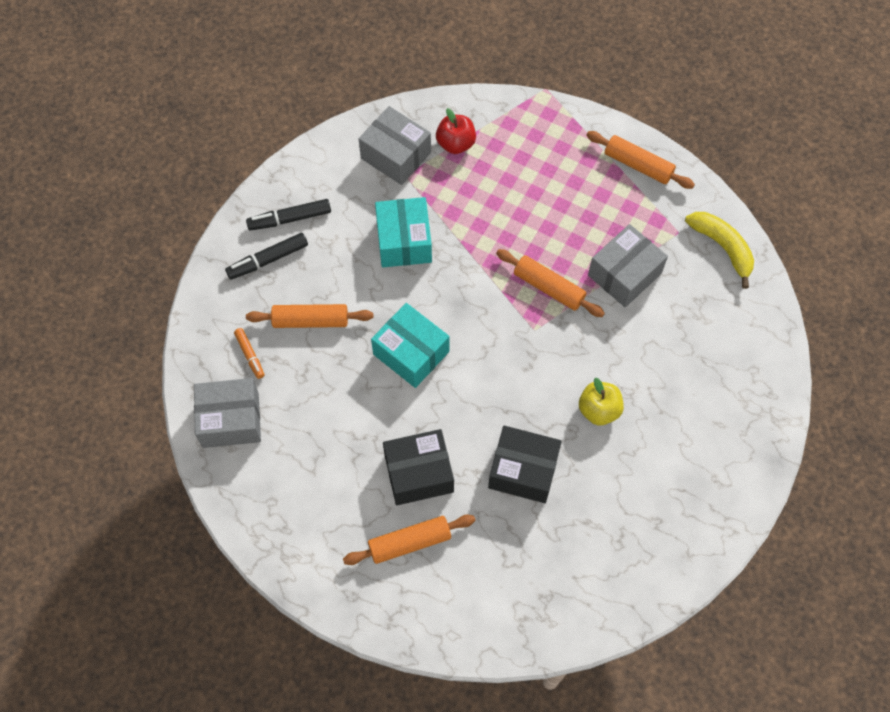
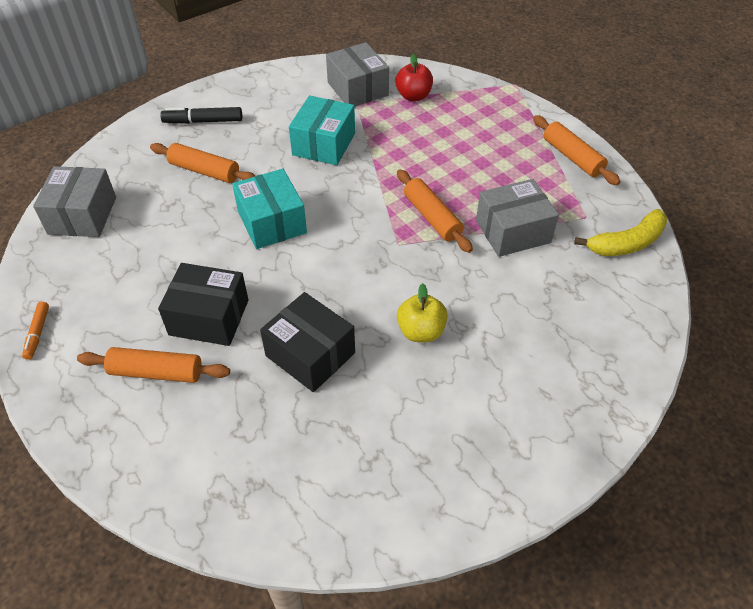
camera: 25 degrees right, 15 degrees down
grey box [194,378,261,448] -> grey box turned 75 degrees clockwise [33,166,116,237]
orange marker [234,328,264,379] -> orange marker moved to [22,301,49,360]
black marker [246,199,331,231] -> none
yellow banana [685,212,754,289] -> yellow banana turned 75 degrees clockwise [574,209,667,256]

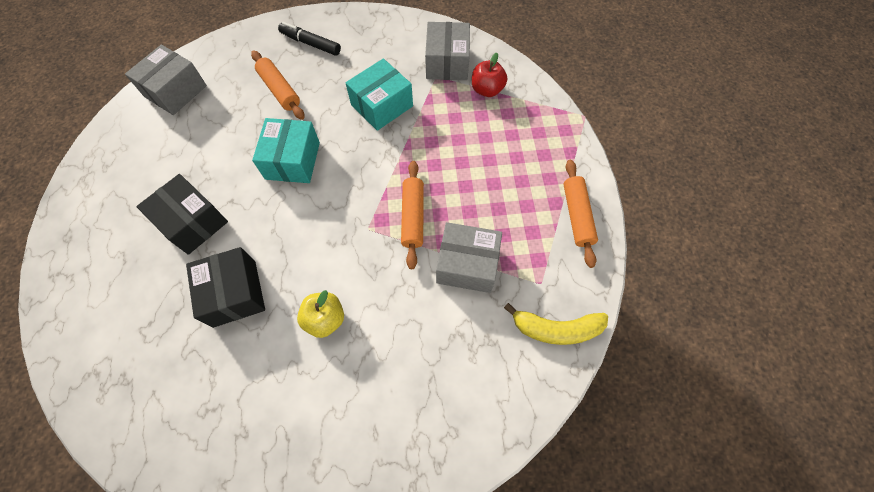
camera: 30 degrees right, 15 degrees up
orange marker [22,301,49,360] -> none
orange rolling pin [77,347,230,383] -> none

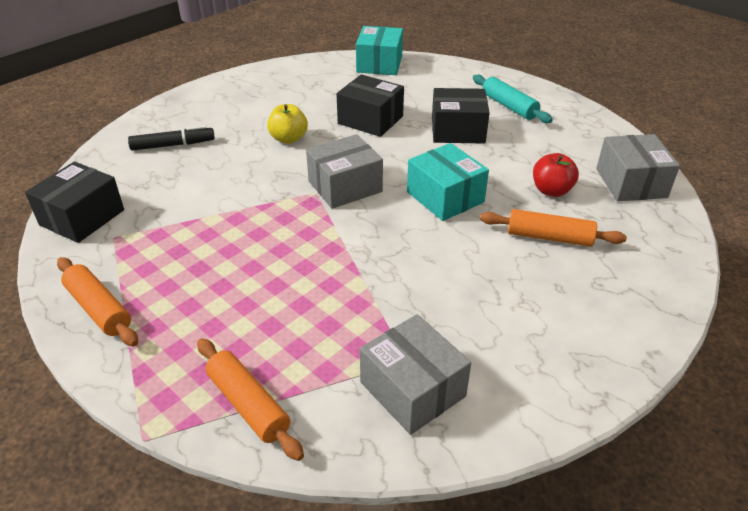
camera: 140 degrees right, 25 degrees down
black marker [278,22,341,56] -> black marker moved to [128,125,215,151]
turquoise box [345,58,413,131] -> turquoise box moved to [356,26,403,75]
orange rolling pin [401,161,424,269] -> orange rolling pin moved to [197,338,304,461]
grey box [436,222,502,293] -> grey box moved to [306,134,383,208]
red apple [472,53,507,97] -> red apple moved to [533,153,579,197]
yellow banana [504,303,608,345] -> black box [25,162,124,243]
none -> turquoise rolling pin [473,75,553,123]

